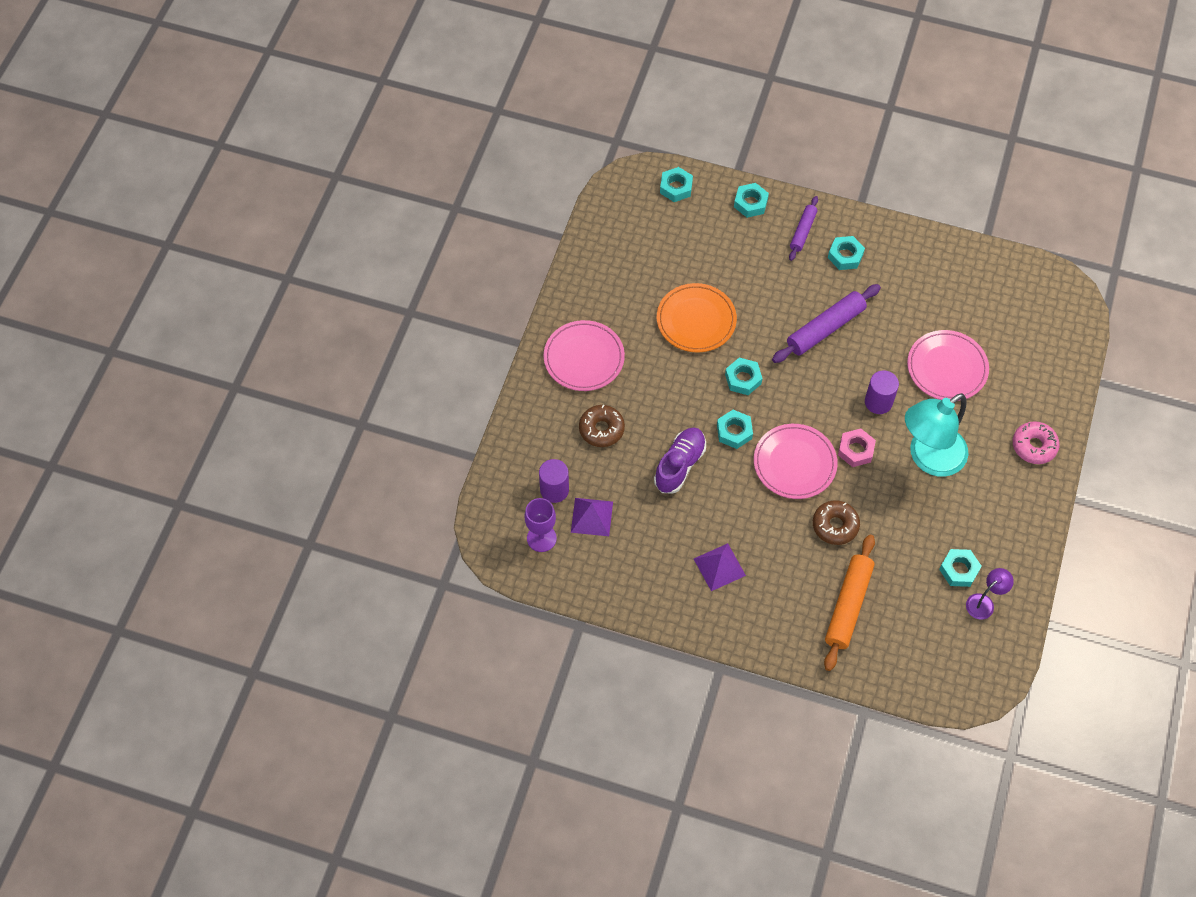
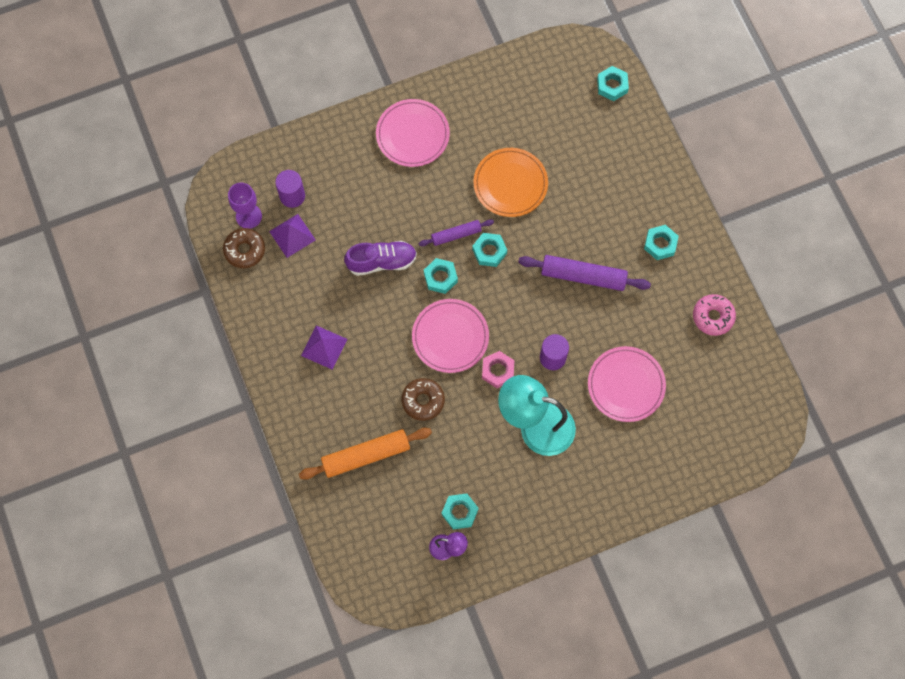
camera: 50 degrees right, 10 degrees up
brown donut [579,404,625,447] -> brown donut moved to [223,228,265,268]
turquoise nut [734,183,769,218] -> none
purple rolling pin [789,196,818,261] -> purple rolling pin moved to [419,219,494,246]
pink donut [1013,421,1060,464] -> pink donut moved to [693,294,736,336]

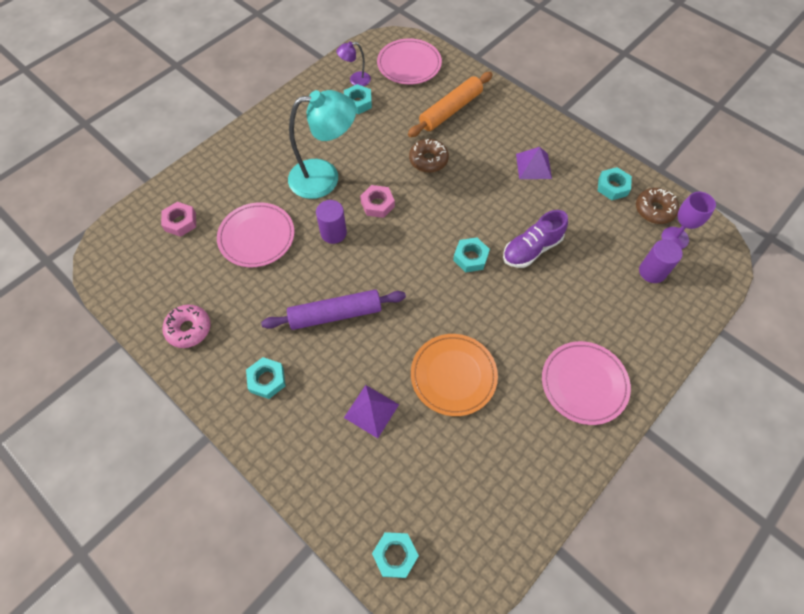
camera: 155 degrees right, 10 degrees down
purple pyramid [269,214,316,258] -> purple pyramid moved to [344,385,399,438]
pink plate [412,299,489,373] -> pink plate moved to [377,38,442,84]
purple rolling pin [419,219,494,246] -> none
turquoise nut [472,233,507,267] -> turquoise nut moved to [598,167,632,200]
none -> pink nut [161,202,196,237]

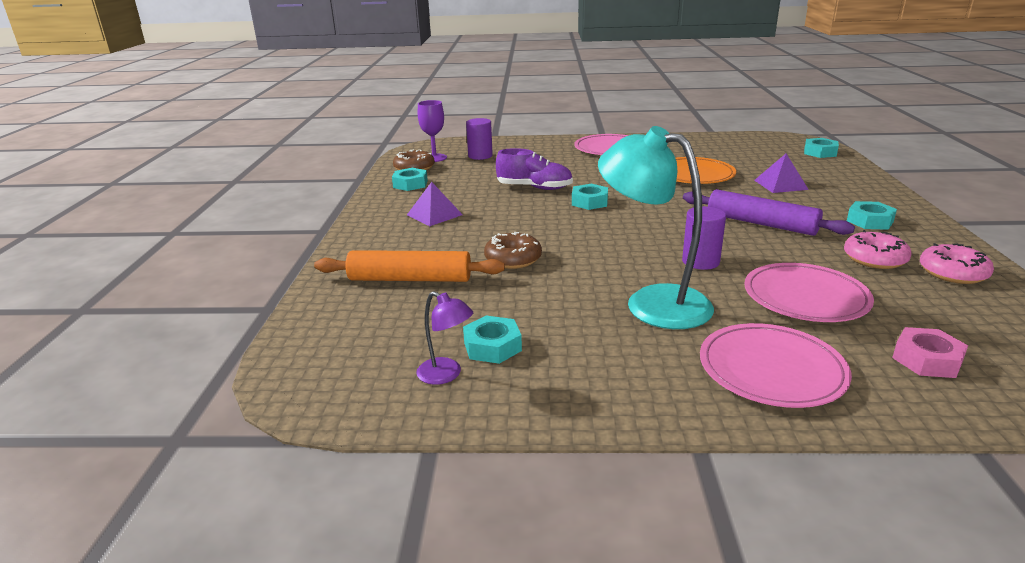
camera: 130 degrees left, 35 degrees down
pink nut [360,185,395,218] -> none
pink plate [377,38,442,84] -> pink plate moved to [700,323,852,408]
none -> pink donut [844,230,912,269]

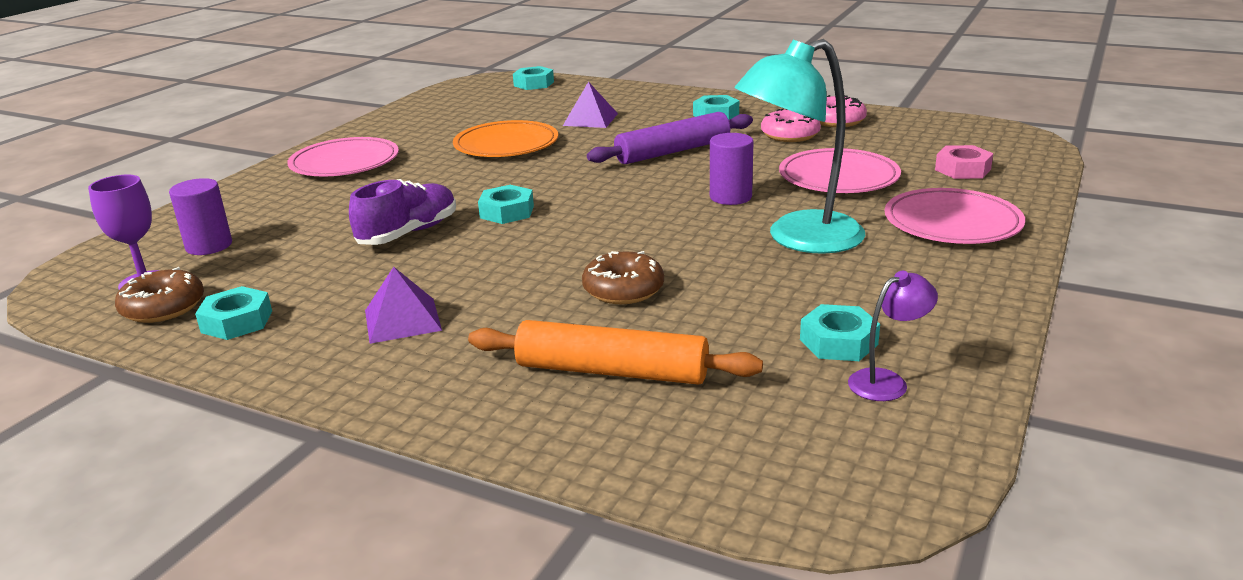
camera: 65 degrees left, 0 degrees up
orange rolling pin [314,250,505,282] -> orange rolling pin turned 75 degrees clockwise [468,320,763,385]

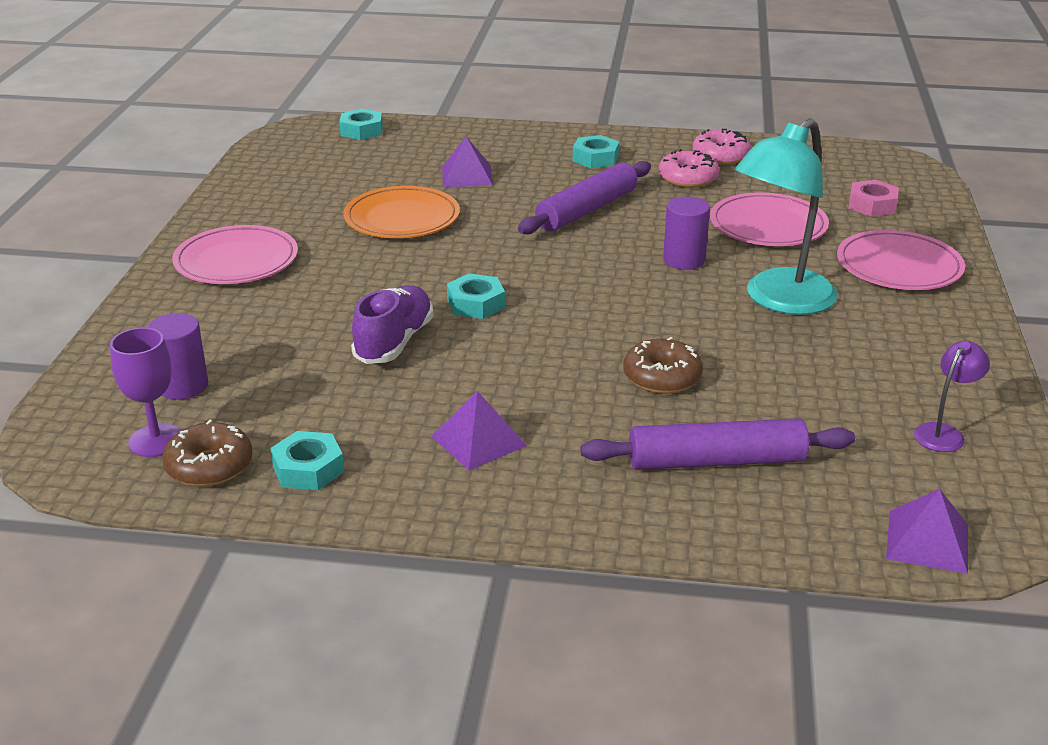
camera: 20 degrees left, 5 degrees up
orange rolling pin [468,320,763,385] -> purple rolling pin [581,418,855,470]
turquoise nut [800,304,880,361] -> none
none -> purple pyramid [886,489,968,574]

